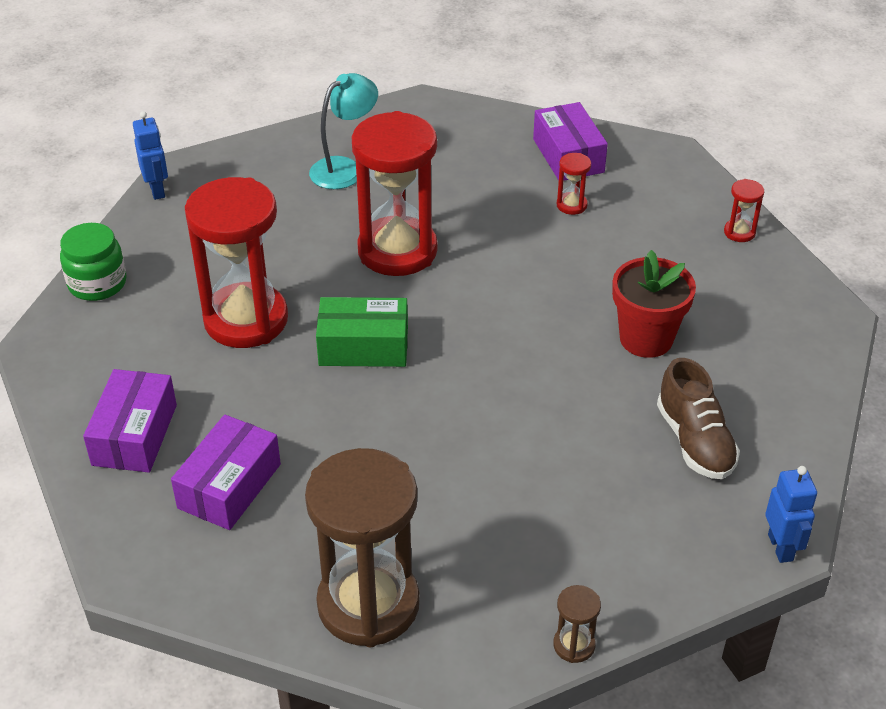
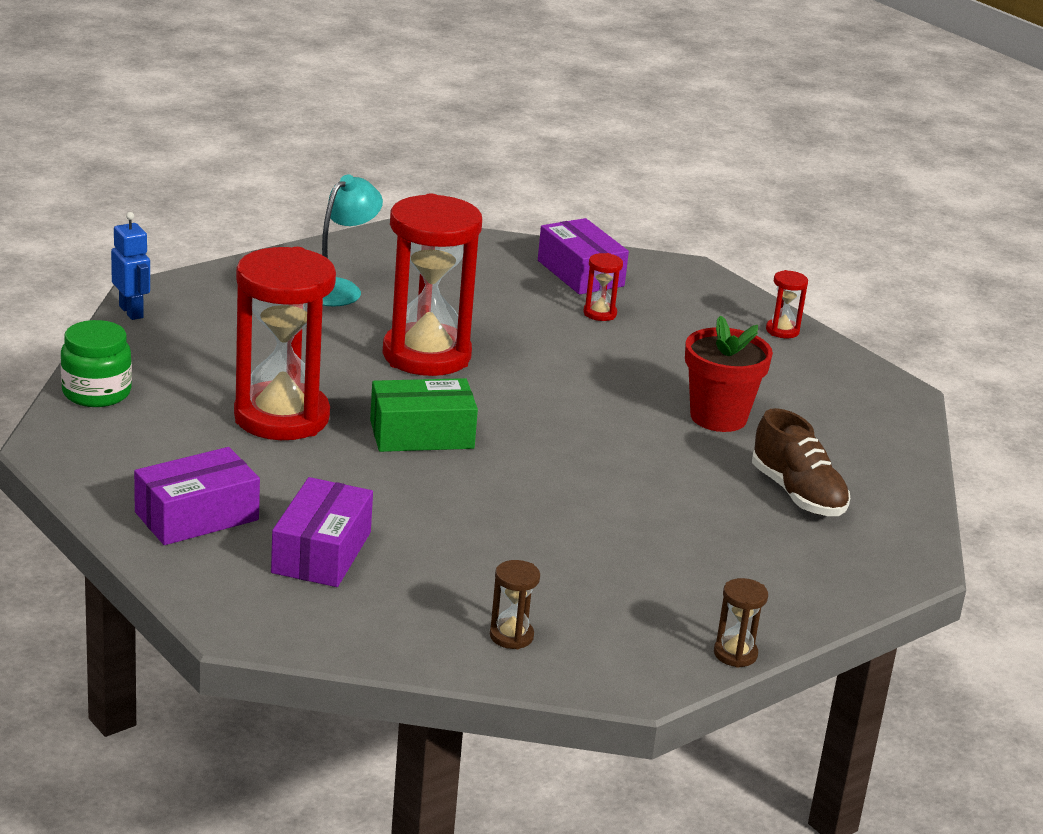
camera: 15 degrees left, 15 degrees down
purple box [83,369,177,473] -> purple box turned 60 degrees clockwise [134,447,260,545]
brown hourglass [305,448,420,647] -> brown hourglass [490,560,540,649], size x0.40
blue robot [765,466,817,563] -> none

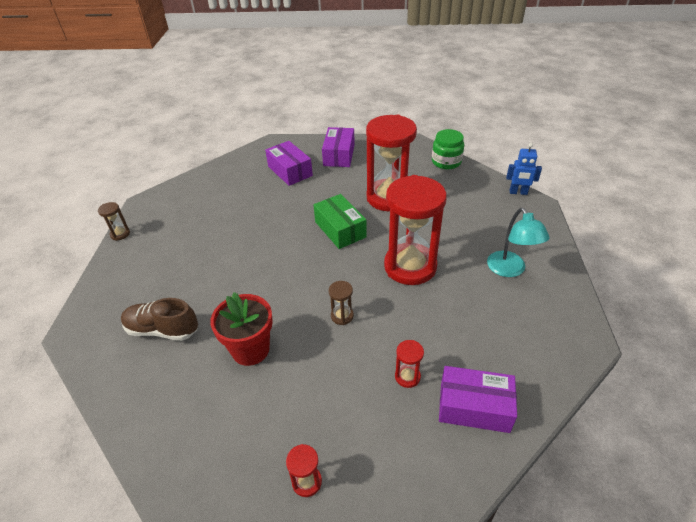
camera: 135 degrees right, 15 degrees up
green box [370,378,478,452] -> green box turned 60 degrees counterclockwise [314,194,367,249]
brown hourglass [490,560,540,649] -> brown hourglass moved to [329,281,354,325]

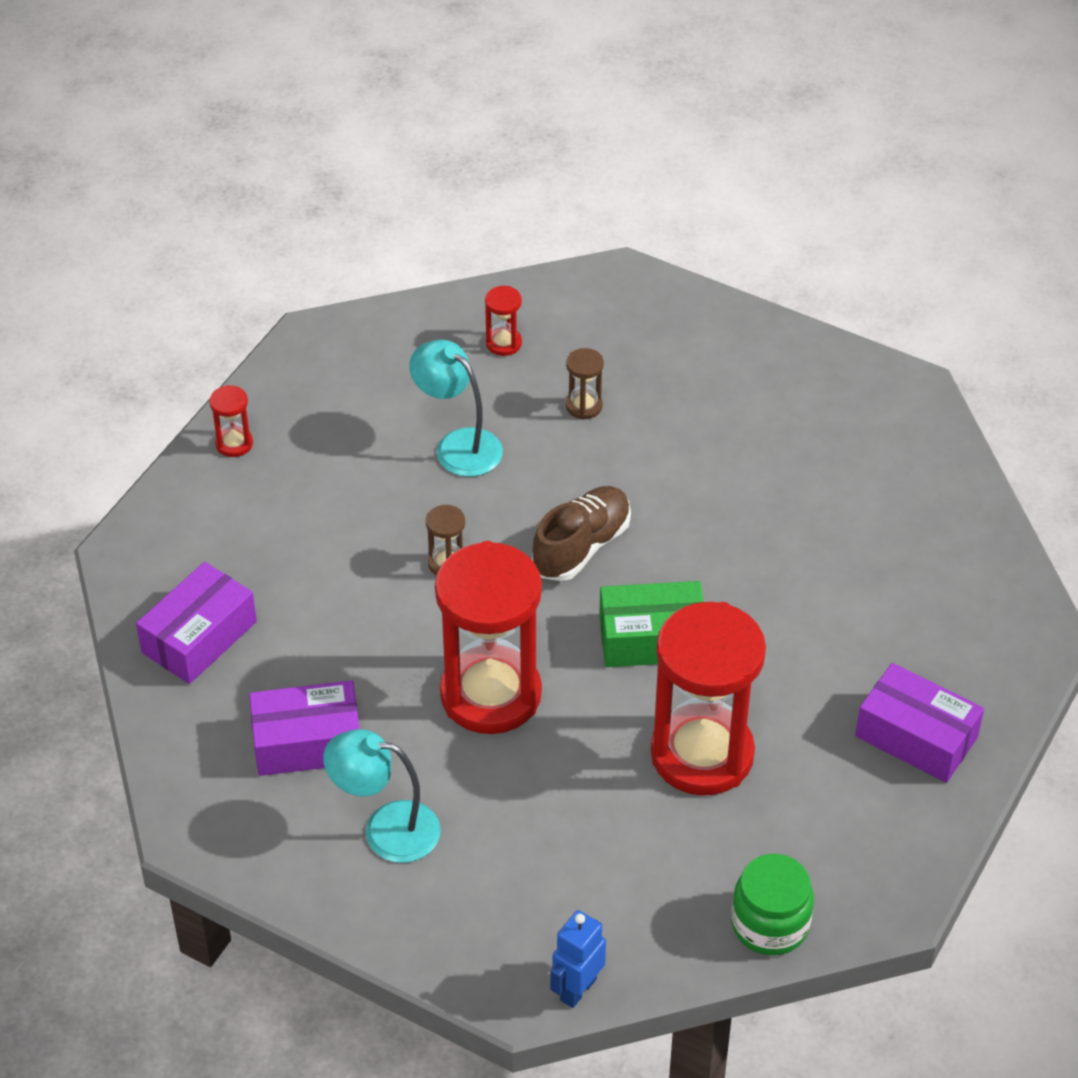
camera: 115 degrees right, 5 degrees up
brown hourglass [98,202,130,241] -> brown hourglass moved to [566,348,604,420]
brown shoe [121,298,198,341] -> brown shoe moved to [532,486,631,581]
red flower pot [210,292,273,366] -> turquoise lamp [409,340,503,477]
purple box [265,141,313,186] -> purple box moved to [249,680,360,776]
red hourglass [395,340,424,388] -> red hourglass moved to [485,286,522,356]

